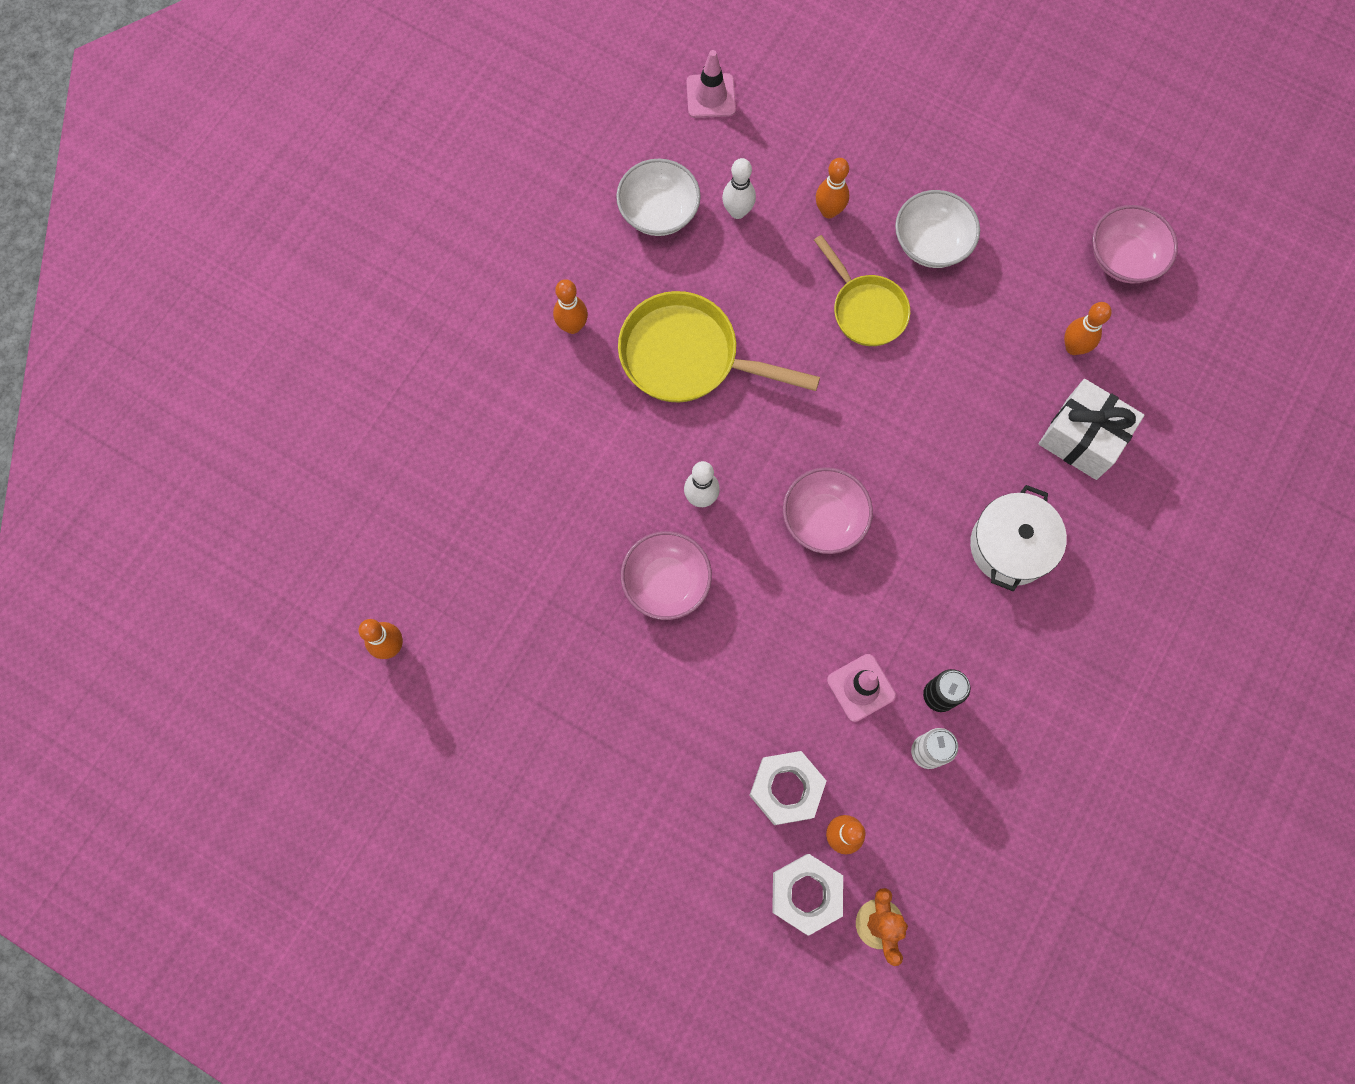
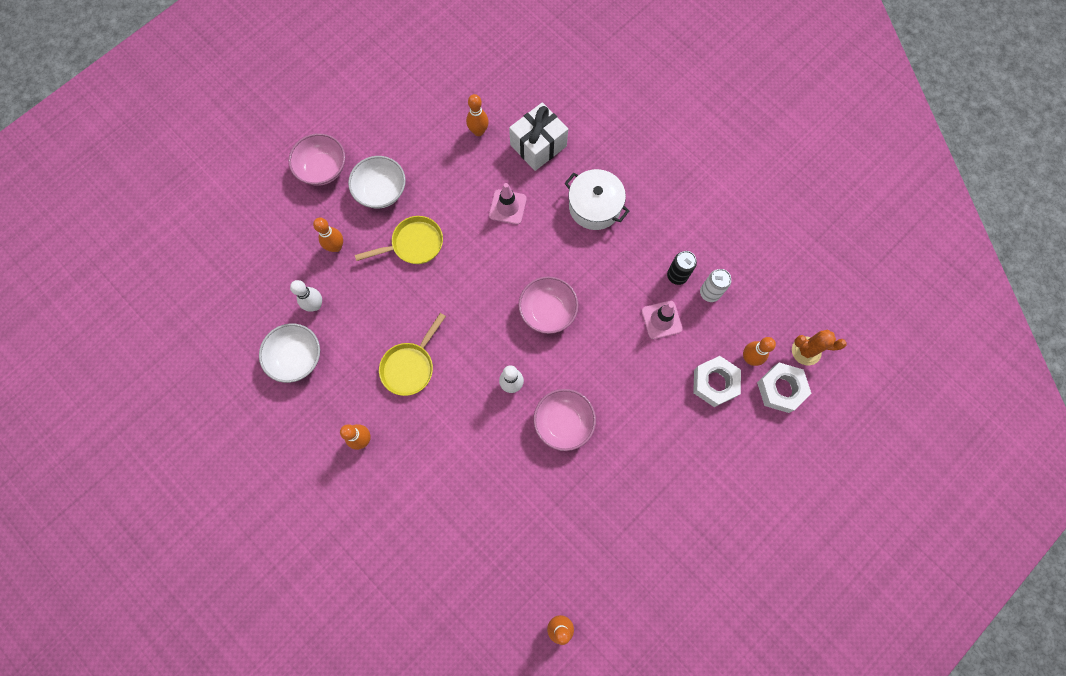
camera: 75 degrees left, 0 degrees up
yellow pan [618,291,820,402] -> yellow pan [379,313,446,396], size x0.65
pink traffic cone [686,50,736,118] -> pink traffic cone moved to [489,183,527,225]
pink bowl [1092,205,1178,284] -> pink bowl moved to [288,133,345,186]

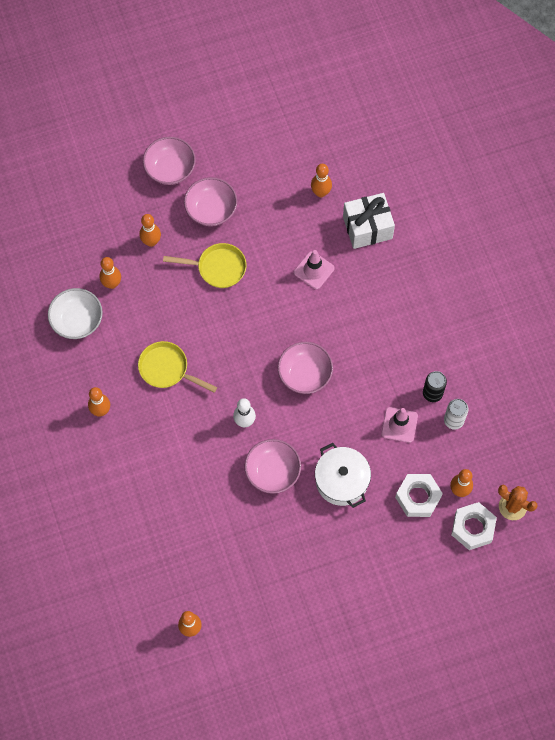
camera: 25 degrees right, 5 degrees down
white bowling pin [290,280,322,312] -> orange bowling pin [100,257,121,289]
white bowl [348,156,406,209] -> pink bowl [184,177,237,226]
yellow pan [379,313,446,396] -> yellow pan turned 60 degrees clockwise [138,341,217,393]
white pot [564,169,629,230] -> white pot moved to [315,443,371,508]

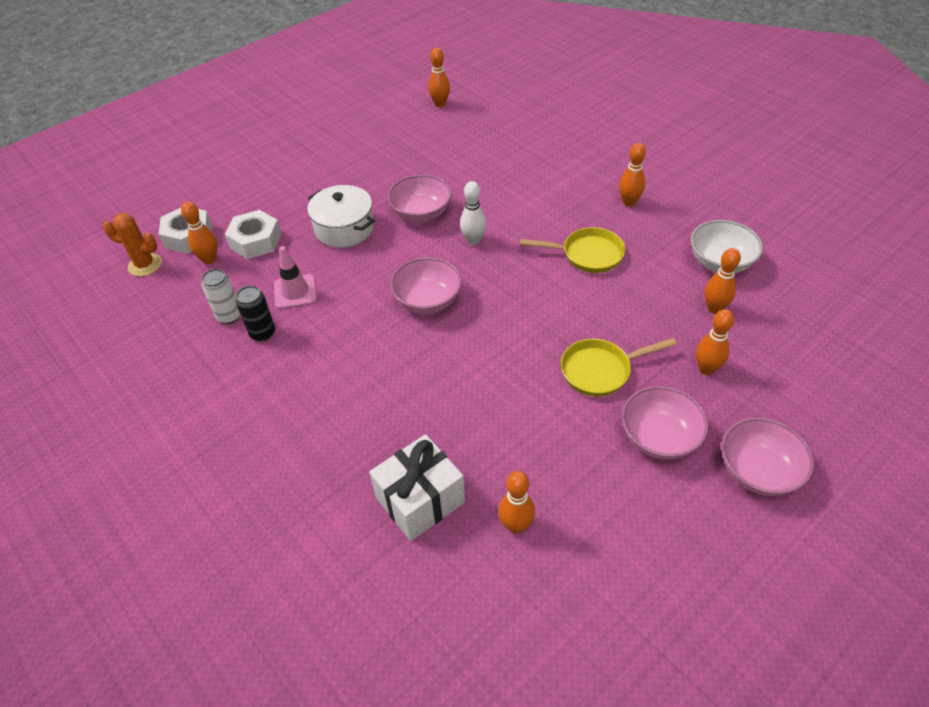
camera: 160 degrees right, 20 degrees down
pink traffic cone [294,250,335,289] -> none

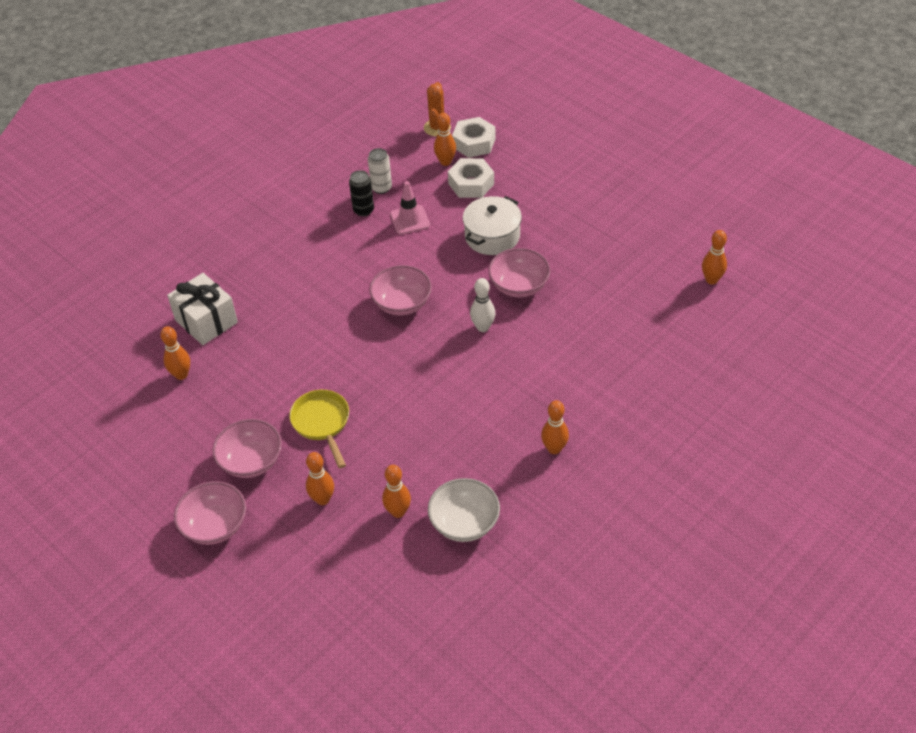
camera: 85 degrees right, 0 degrees up
yellow pan [520,227,625,273] -> none

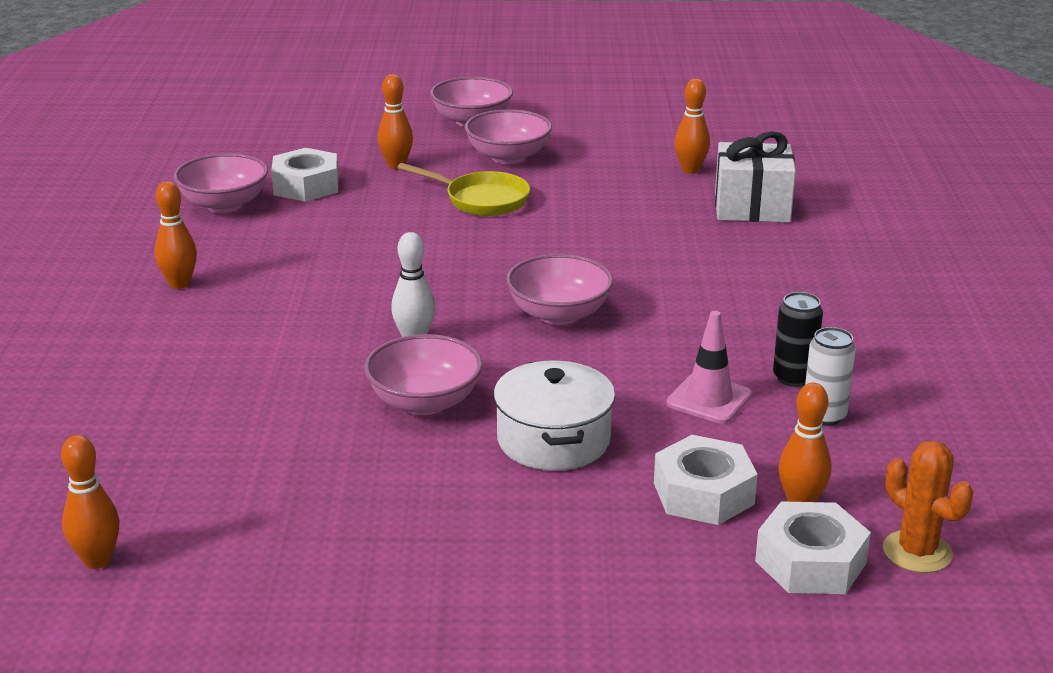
camera: 135 degrees right, 20 degrees down
orange bowling pin [382,465,411,518] -> white nut [271,148,338,202]
white bowl [428,478,500,542] -> pink bowl [173,153,268,213]

